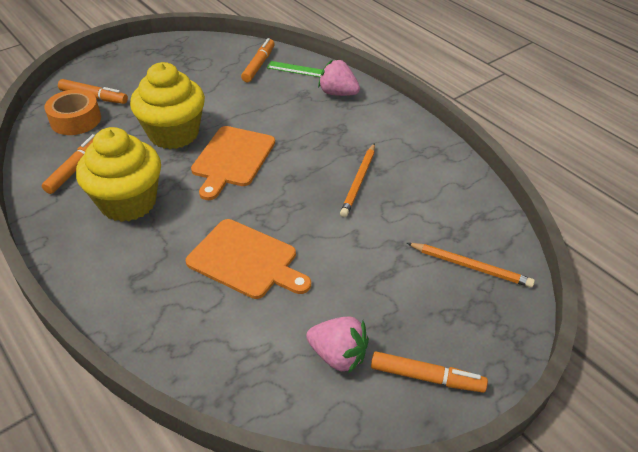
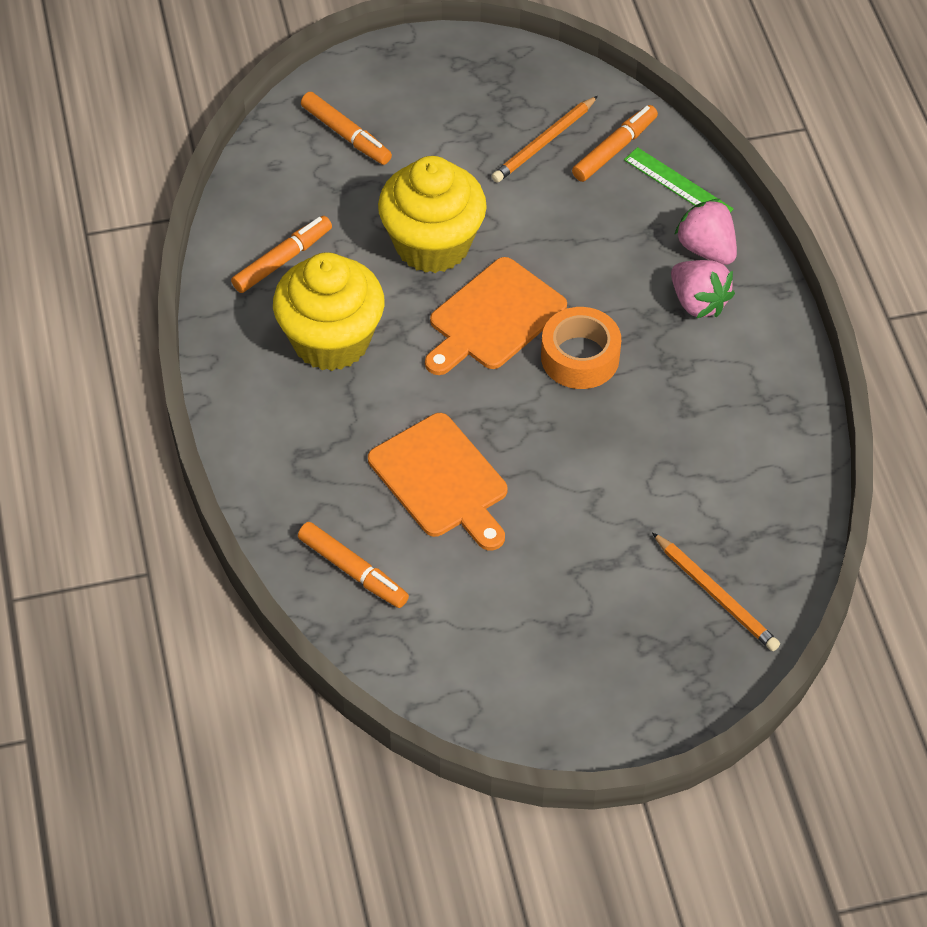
camera: 25 degrees right, 10 degrees up
orange tape [44,89,101,135] -> orange tape moved to [541,307,621,389]
pink strawberry [306,316,369,374] -> pink strawberry moved to [671,260,735,319]
orange pencil [340,143,375,217] -> orange pencil moved to [492,96,598,183]
orange marker [371,351,488,393] -> orange marker moved to [298,522,409,608]

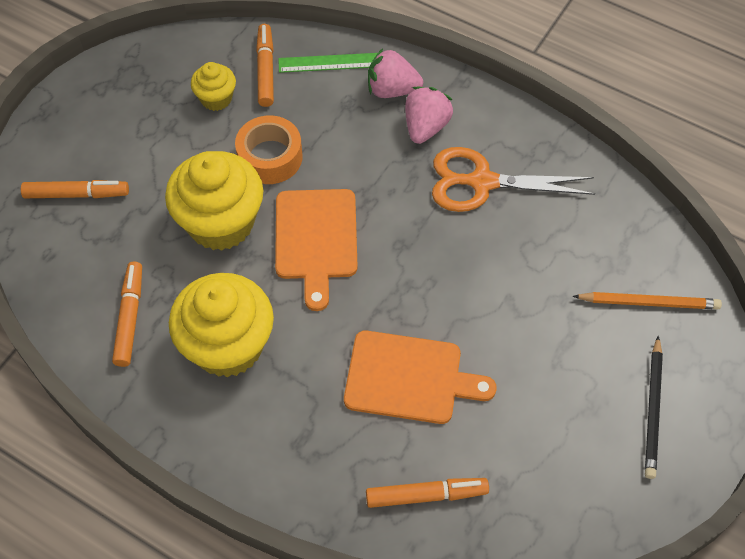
camera: 45 degrees left, 5 degrees up
orange pencil [492,96,598,183] -> yellow cupcake [191,62,236,111]
orange tape [541,307,621,389] -> orange tape moved to [235,115,302,184]
pink strawberry [671,260,735,319] -> pink strawberry turned 75 degrees counterclockwise [405,87,453,144]
none -> orange scissors [432,147,595,212]
none -> black pencil [645,336,663,479]

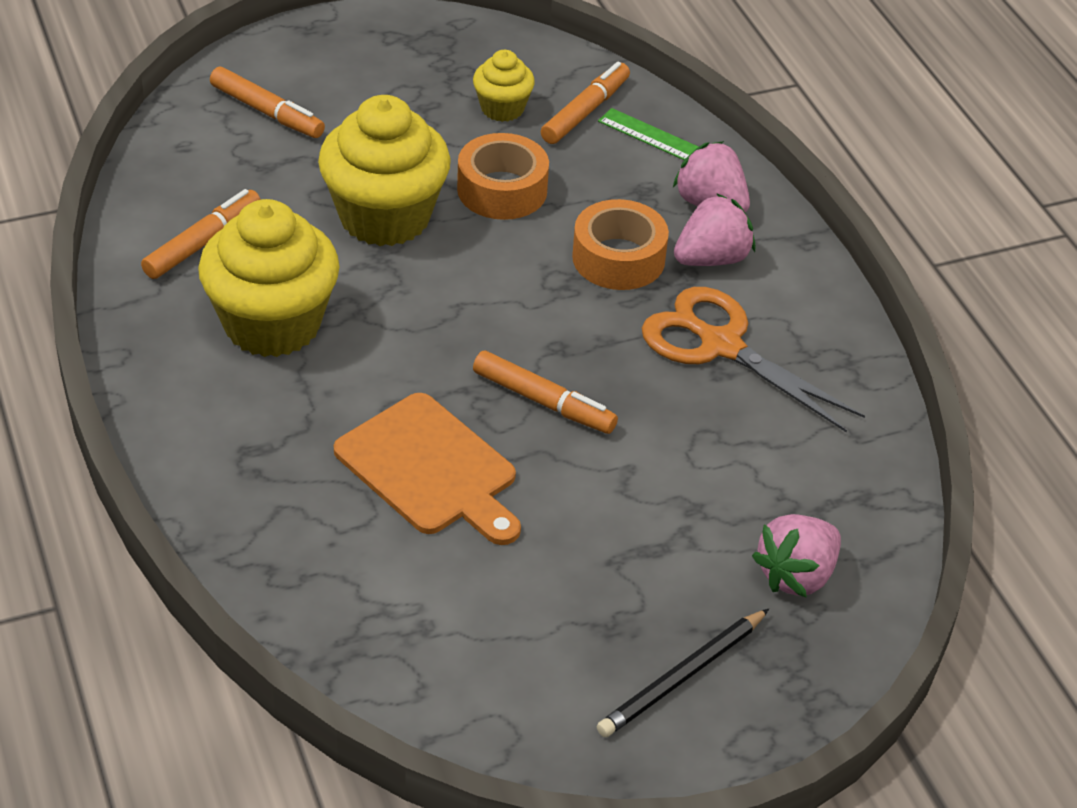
camera: 35 degrees right, 15 degrees down
orange cutting board [275,189,358,311] -> none
orange marker [366,478,489,508] -> orange marker moved to [473,351,618,434]
orange pencil [573,292,722,309] -> pink strawberry [752,514,841,598]
none -> orange tape [572,199,669,290]

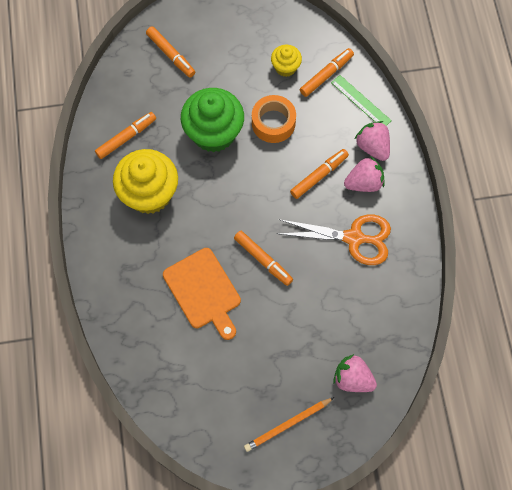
camera: 15 degrees right, 25 degrees up
yellow cupcake [318,95,451,246] -> green cupcake [181,88,244,152]
orange tape [572,199,669,290] -> orange marker [290,149,349,199]
black pencil [596,609,769,737] -> orange pencil [244,397,335,452]
orange scissors [642,287,865,433] -> orange scissors turned 135 degrees clockwise [276,214,391,265]
pink strawberry [752,514,841,598] -> pink strawberry turned 60 degrees clockwise [333,354,377,392]

